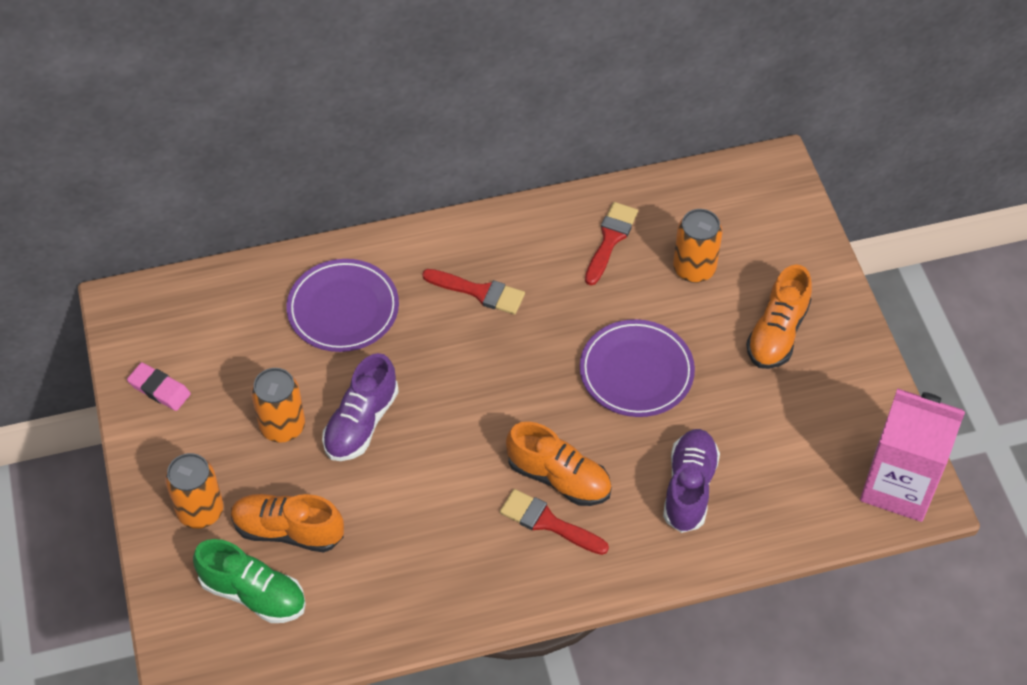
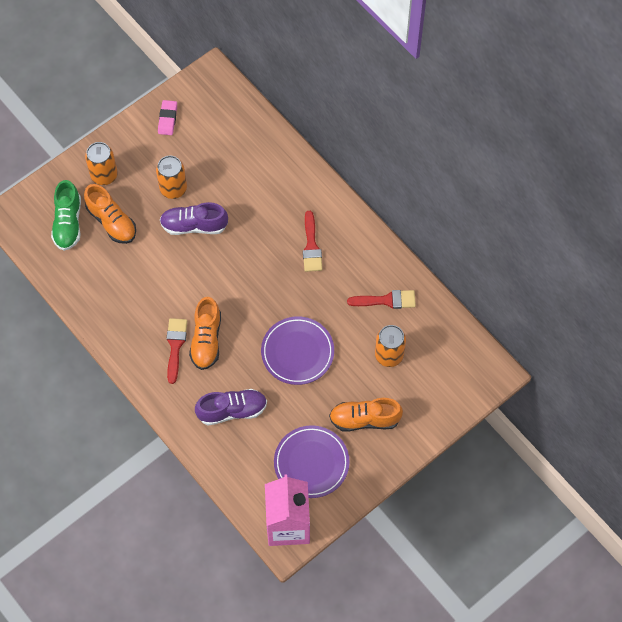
camera: 65 degrees right, 10 degrees up
orange shoe [231,494,344,552] -> orange shoe turned 150 degrees clockwise [84,184,136,244]
purple plate [286,259,399,352] -> purple plate moved to [274,425,350,498]

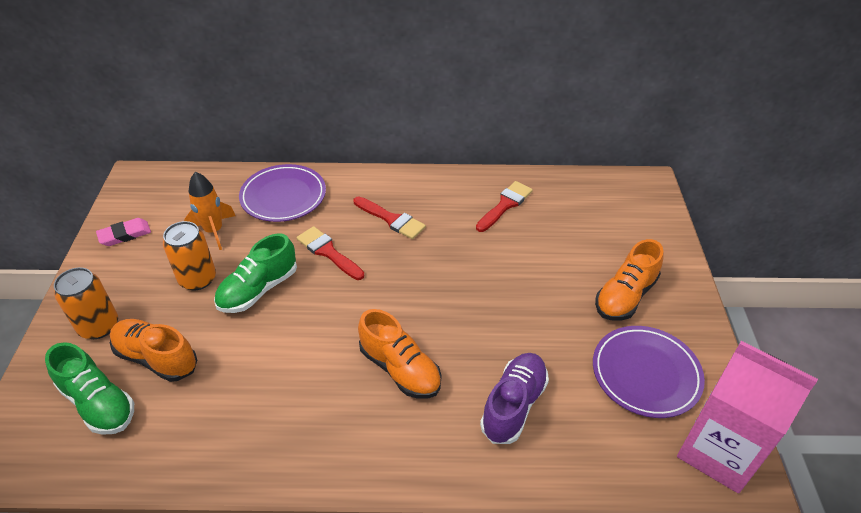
camera: 50 degrees left, 20 degrees down
orange shoe [84,184,136,244] -> orange shoe turned 150 degrees counterclockwise [110,319,197,382]
pink eraser [158,100,177,135] -> pink eraser turned 75 degrees counterclockwise [96,218,151,246]
purple shoe [160,202,228,235] -> green shoe [214,233,297,313]
red brush [167,318,187,384] -> red brush moved to [297,226,364,280]
purple plate [261,317,334,385] -> purple plate moved to [239,164,326,222]
orange can [375,325,406,367] -> none
none -> orange rocket [184,172,235,250]

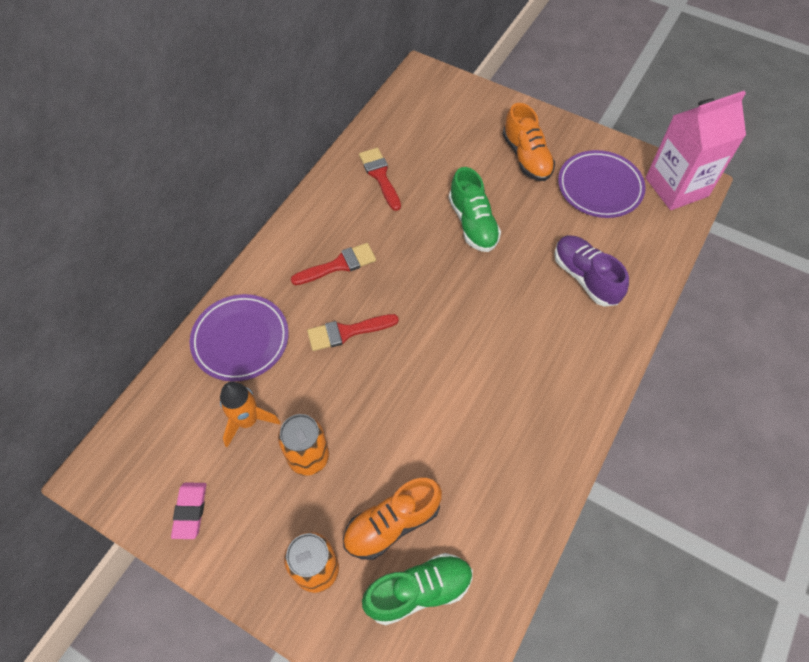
camera: 60 degrees left, 15 degrees up
green shoe [214,233,297,313] -> green shoe moved to [449,167,501,252]
orange shoe [358,309,441,399] -> none

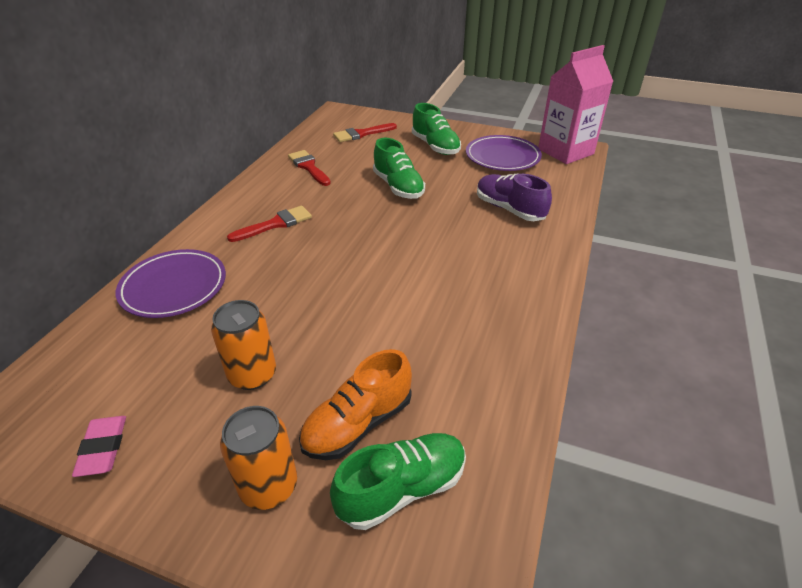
camera: 10 degrees left, 20 degrees down
orange rocket [220,382,280,448] -> none
red brush [307,314,399,351] -> red brush moved to [333,123,397,142]
orange shoe [502,103,555,181] -> green shoe [412,103,461,155]

